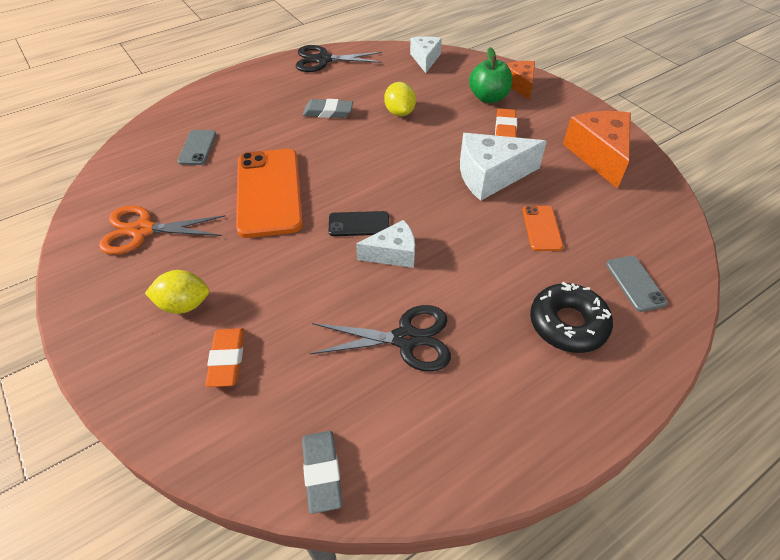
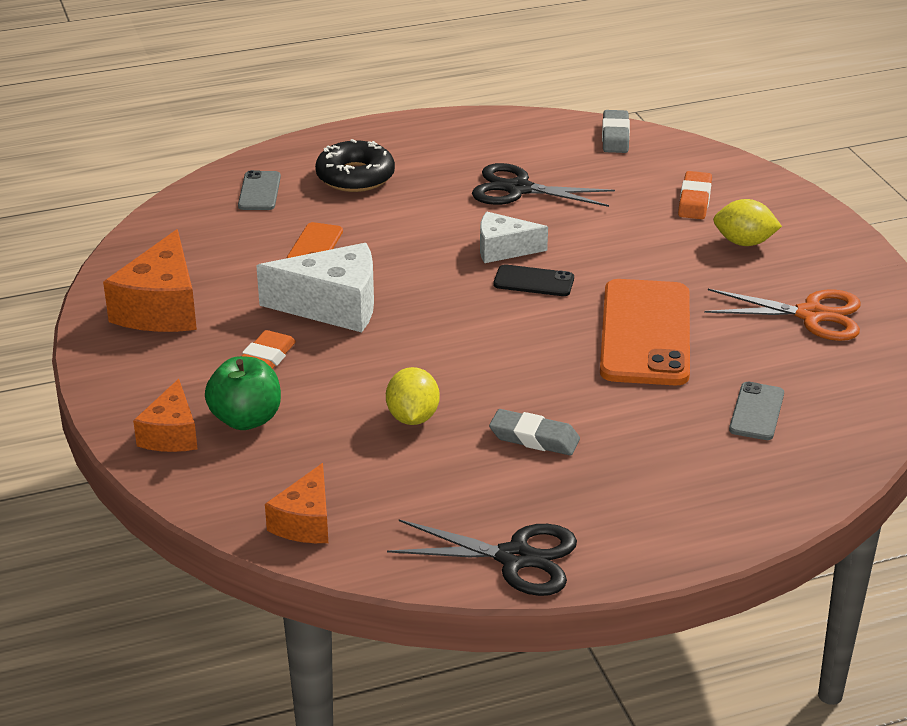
camera: 165 degrees left, 15 degrees down
white cheese [410,36,442,73] -> orange cheese [265,463,328,543]

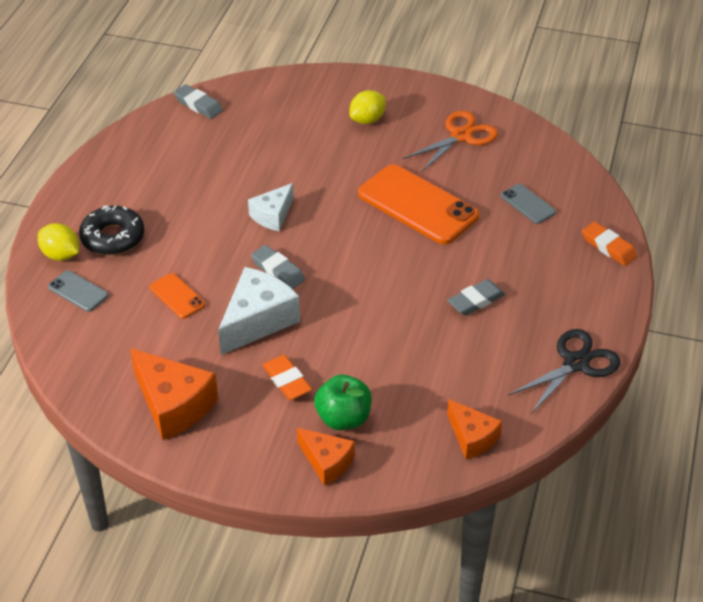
camera: 55 degrees left, 10 degrees up
yellow lemon [386,367,440,425] -> yellow lemon moved to [38,223,79,261]
black scissors [472,163,615,207] -> none
black phone [494,264,574,296] -> none
orange eraser [678,171,712,219] -> orange eraser moved to [582,222,638,266]
none -> grey eraser [251,245,305,289]

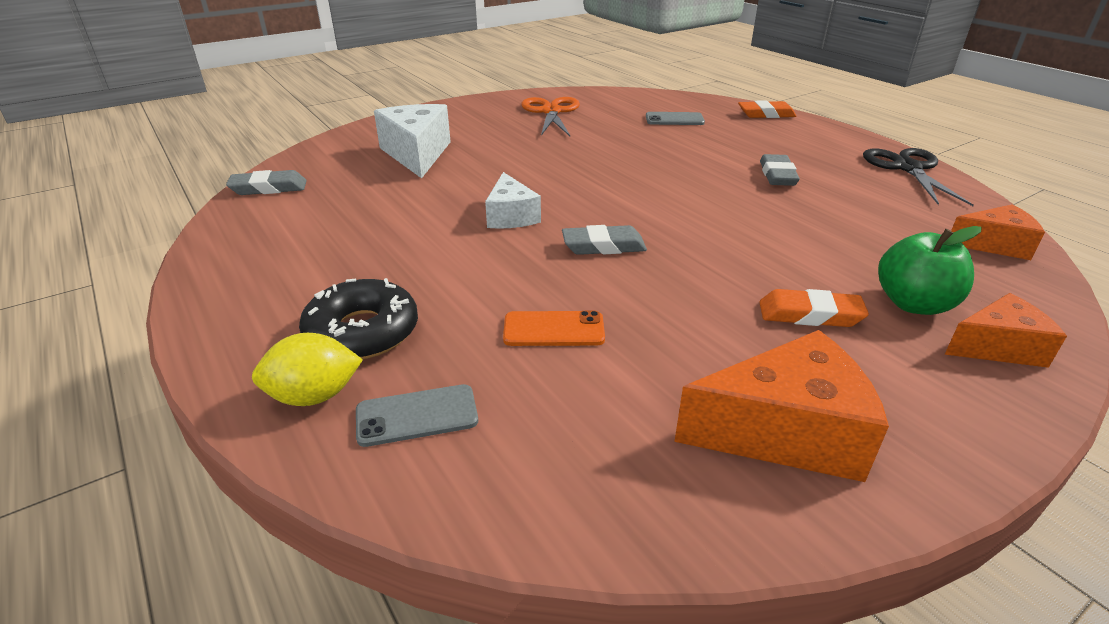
camera: 50 degrees left, 10 degrees down
white cheese [218,267,300,355] -> white cheese moved to [374,104,451,178]
yellow lemon [349,90,386,124] -> none
orange phone [358,164,479,244] -> none

